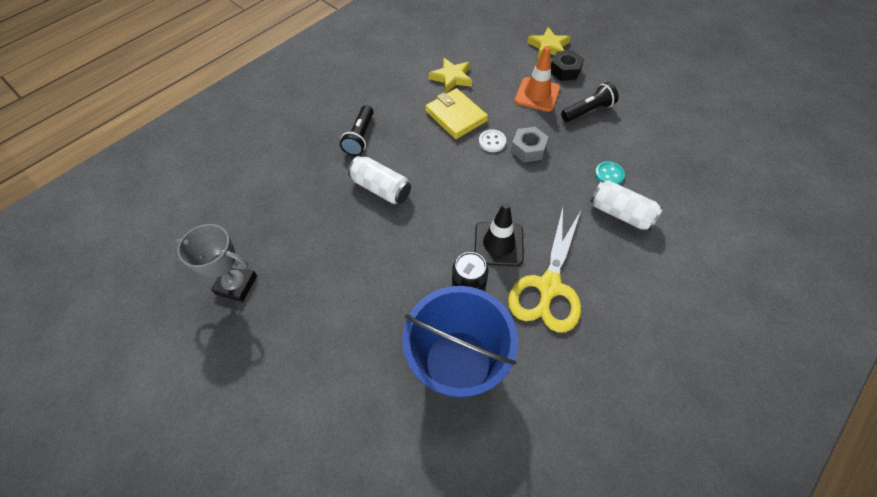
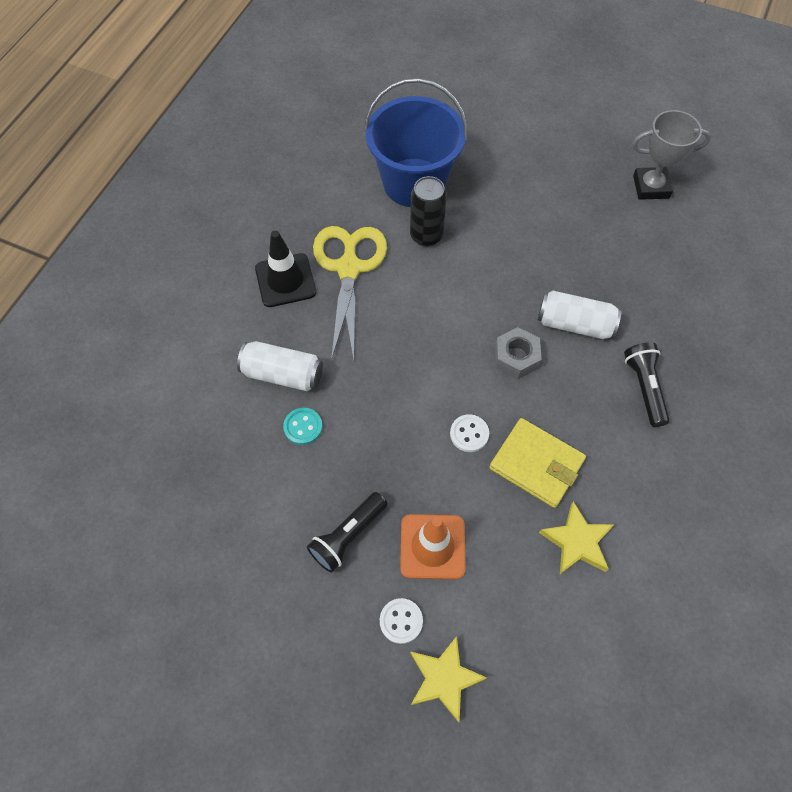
camera: 160 degrees right, 5 degrees up
black traffic cone [475,202,524,266] -> black traffic cone moved to [255,231,316,307]
grey nut [511,127,548,162] -> grey nut moved to [495,327,542,379]
black nut [551,50,584,81] -> white button [380,598,423,644]

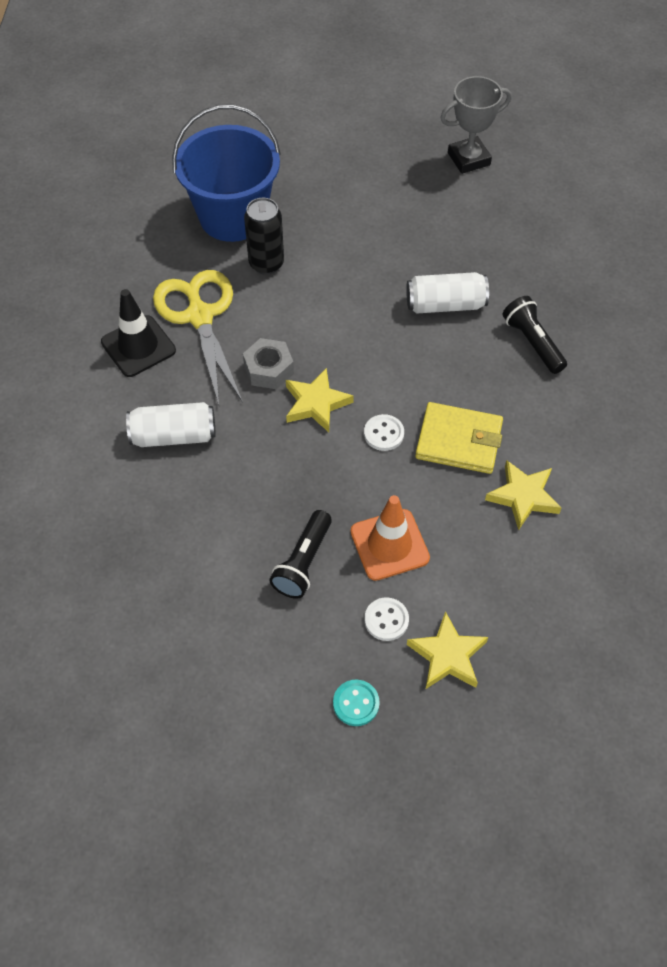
camera: 20 degrees left, 5 degrees down
turquoise button [283,408,323,445] -> turquoise button moved to [333,680,380,726]
grey nut [495,327,542,379] -> grey nut moved to [243,338,294,389]
none -> yellow star [286,368,354,432]

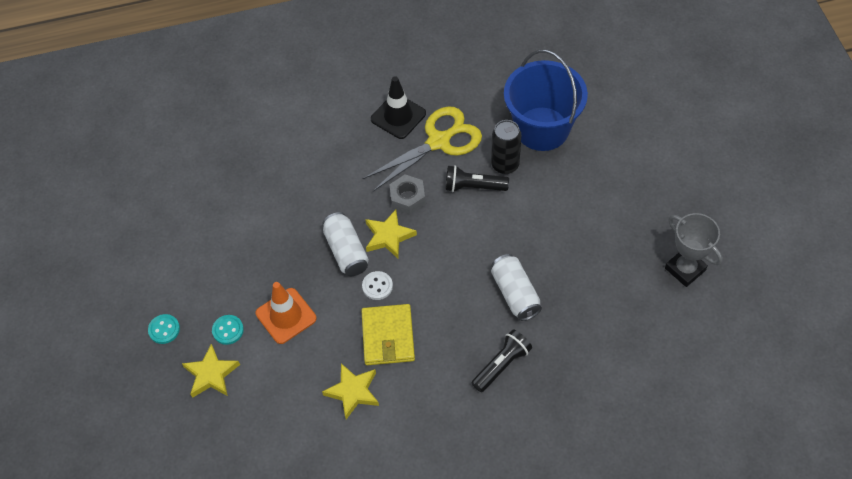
camera: 75 degrees right, 0 degrees up
white can [126,402,216,447] -> white can moved to [322,212,369,276]
black flashlight [269,510,332,599] -> black flashlight moved to [446,165,509,192]
white button [364,598,409,641] -> turquoise button [212,315,244,345]

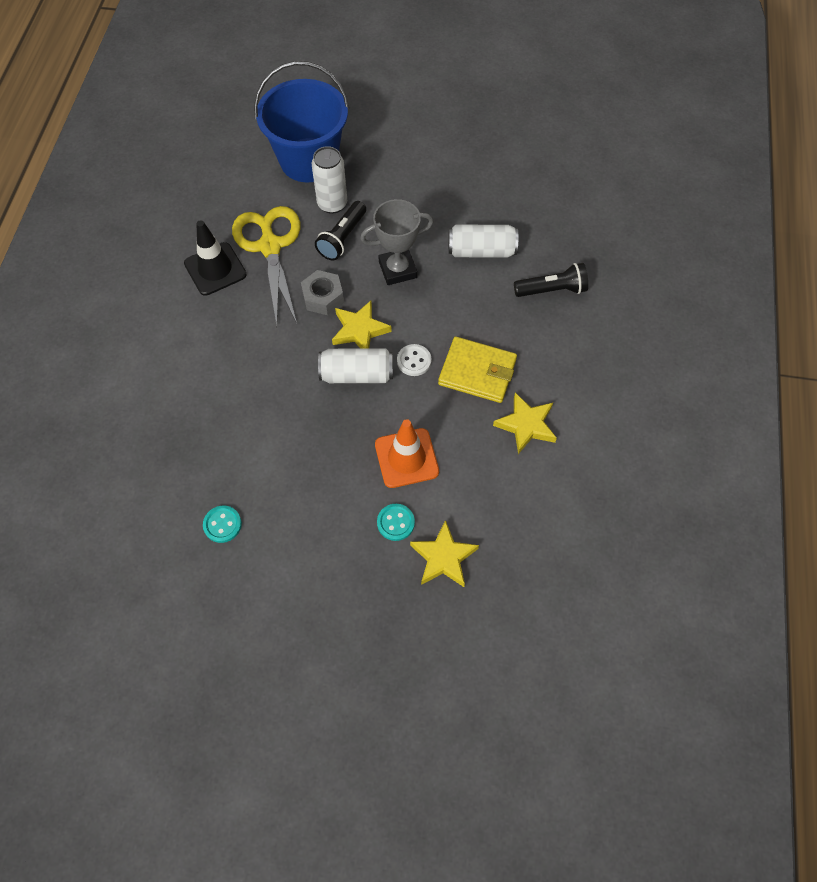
camera: 70 degrees left, 5 degrees up
turquoise button [148,314,180,344] -> turquoise button moved to [203,506,242,543]
black flashlight [472,329,532,392] -> black flashlight turned 105 degrees clockwise [514,263,588,297]
black can [491,120,521,174] -> white can [312,146,347,214]
grey trophy [665,213,723,287] -> grey trophy moved to [360,199,434,285]

